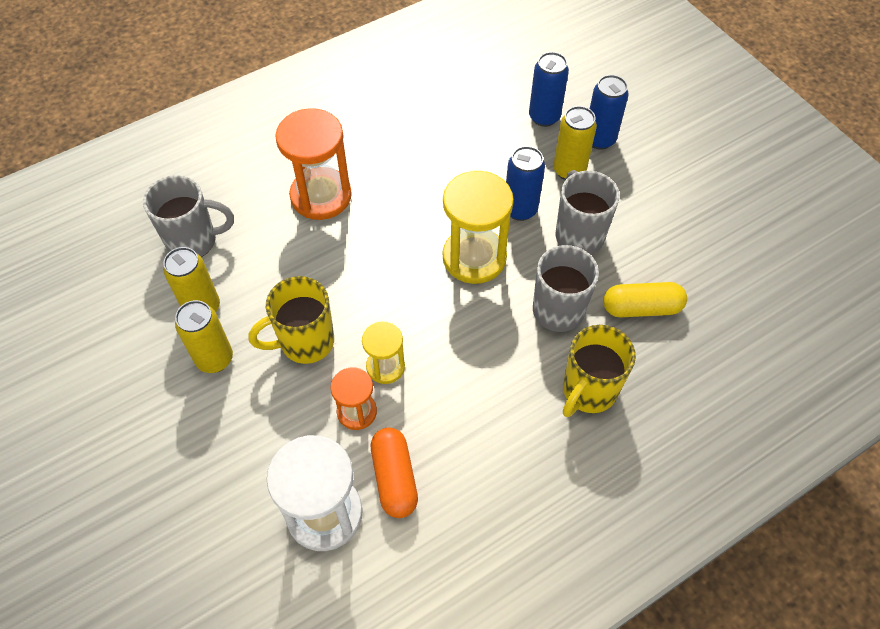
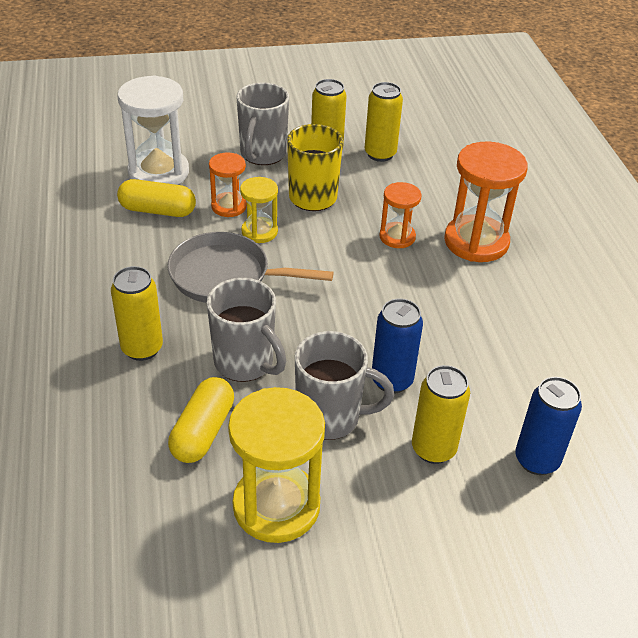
camera: 110 degrees right, 15 degrees down
grey mug [143,175,234,257] -> grey mug moved to [237,83,289,165]
orange capsule [371,428,418,518] -> yellow capsule [117,179,196,217]
yellow hourglass [443,171,514,284] -> yellow hourglass moved to [228,387,325,543]
yellow mug [563,325,636,417] -> yellow can [111,266,163,361]
blue can [590,75,629,150] -> none
none -> grey pan [167,232,334,303]
none -> orange hourglass [379,182,422,248]

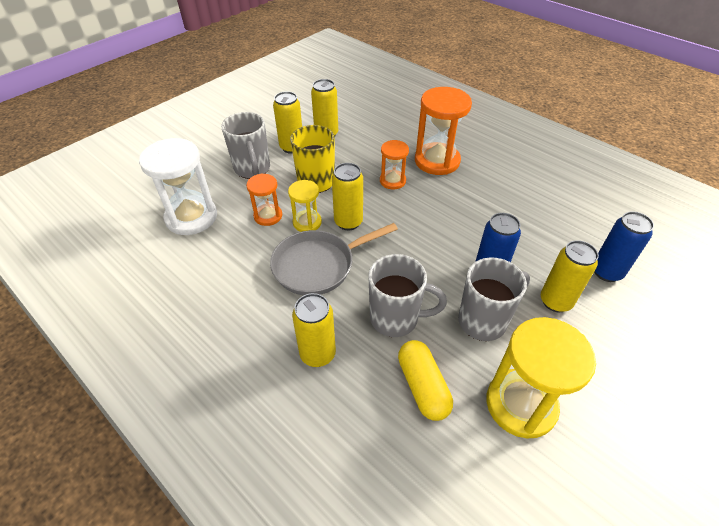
camera: 35 degrees left, 5 degrees up
yellow capsule [117,179,196,217] -> none
none -> yellow can [332,163,363,230]

